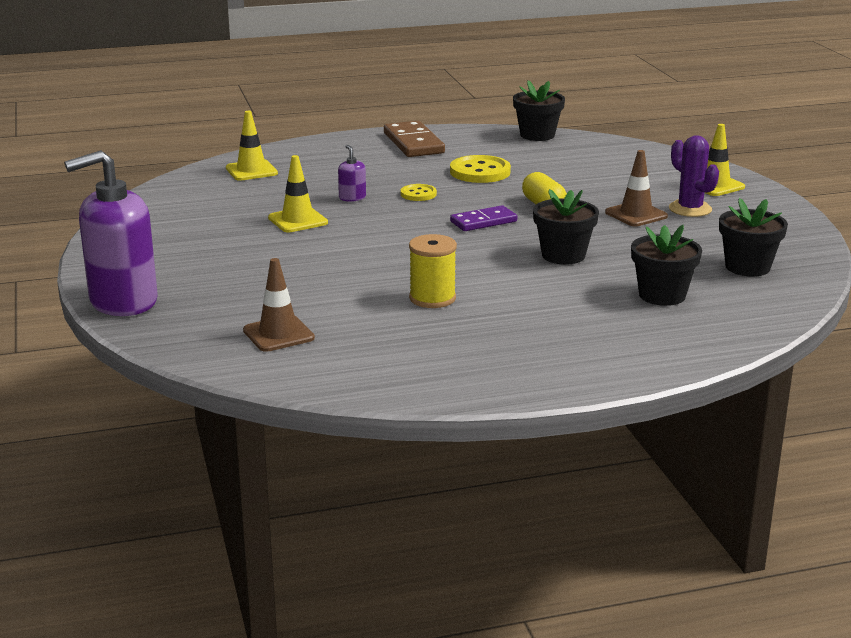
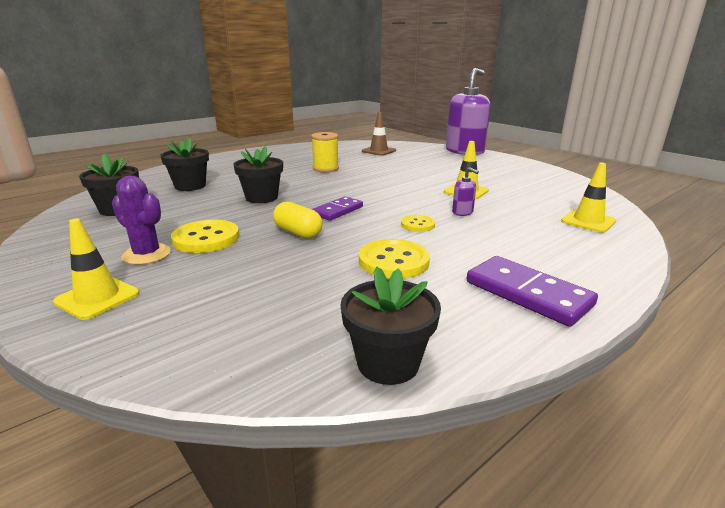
camera: 155 degrees right, 0 degrees up
brown domino [384,121,445,157] -> purple domino [467,256,598,327]
brown traffic cone [605,150,668,226] -> yellow button [171,220,239,253]

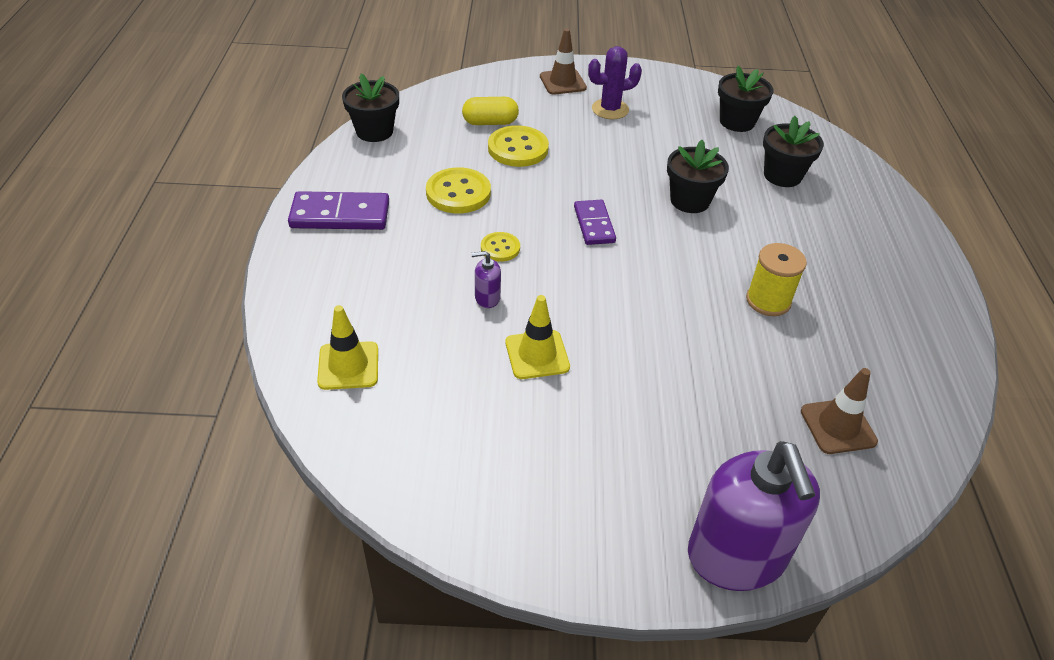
camera: 130 degrees right, 20 degrees up
yellow traffic cone [53,219,139,320] -> brown traffic cone [540,28,587,95]
yellow button [171,220,239,253] -> yellow button moved to [488,125,549,167]
yellow capsule [273,202,323,239] -> yellow capsule moved to [462,97,519,125]

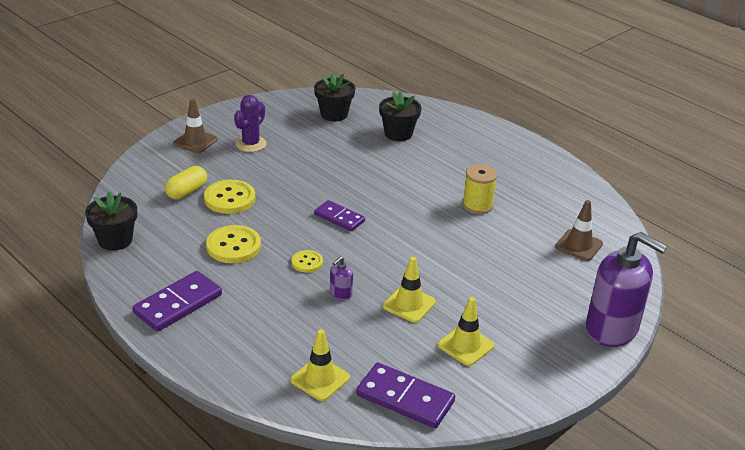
camera: 45 degrees left, 10 degrees down
black flower pot [667,140,729,213] -> none
none -> purple domino [356,363,455,428]
none -> yellow traffic cone [438,297,494,366]

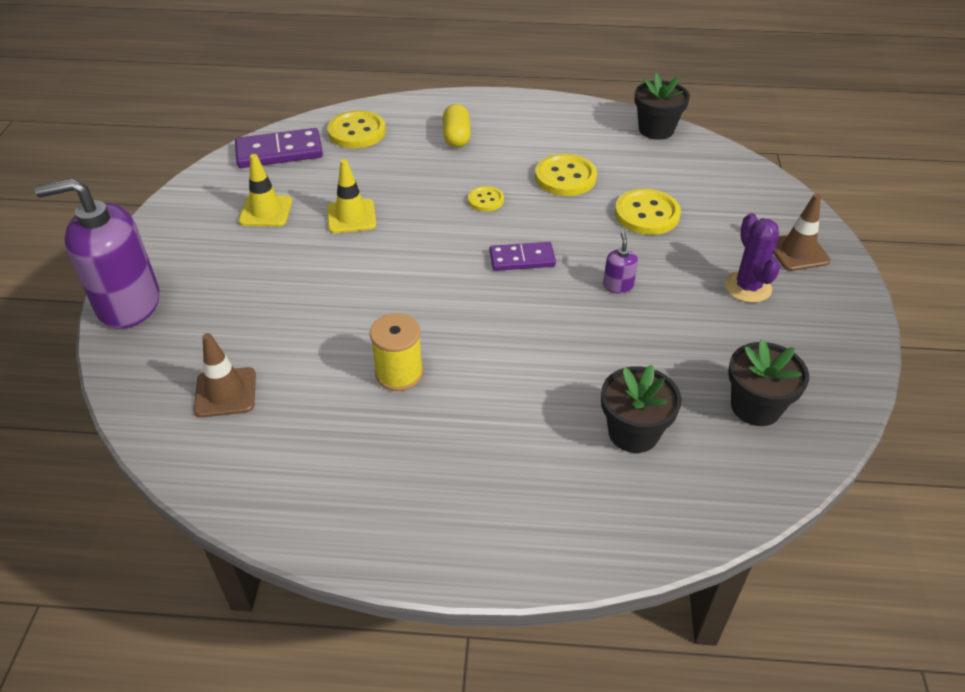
camera: 140 degrees right, 10 degrees up
purple domino [133,271,222,332] -> none
yellow capsule [165,166,207,199] -> yellow capsule moved to [443,104,471,148]
yellow traffic cone [290,329,350,401] -> yellow button [327,110,386,148]
purple soap dispenser [330,256,353,300] -> purple soap dispenser moved to [603,232,638,293]

